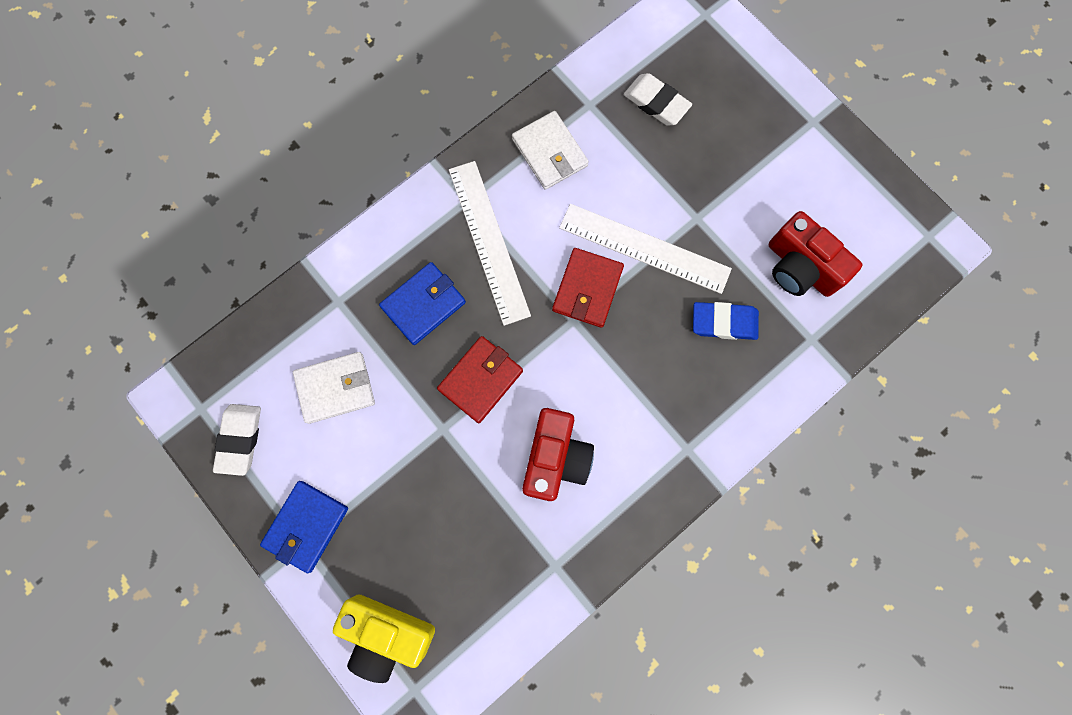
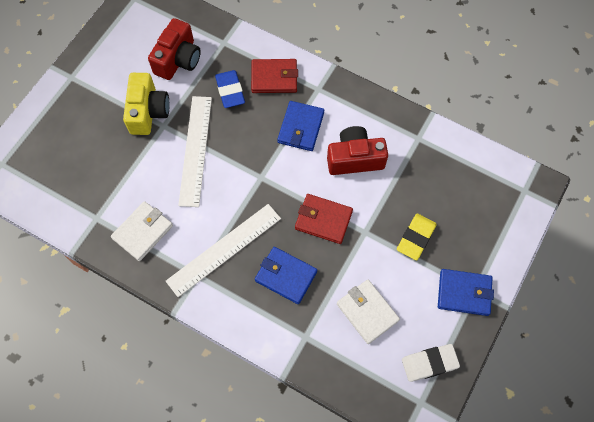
camera: 110 degrees left, 10 degrees down
yellow camera [333,595,435,683] -> yellow camera moved to [123,73,170,135]
red wallet [552,248,624,328] -> red wallet moved to [251,59,298,93]
white eraser [624,73,692,126] -> none
none -> blue wallet [277,101,324,151]
none -> yellow eraser [397,213,437,260]

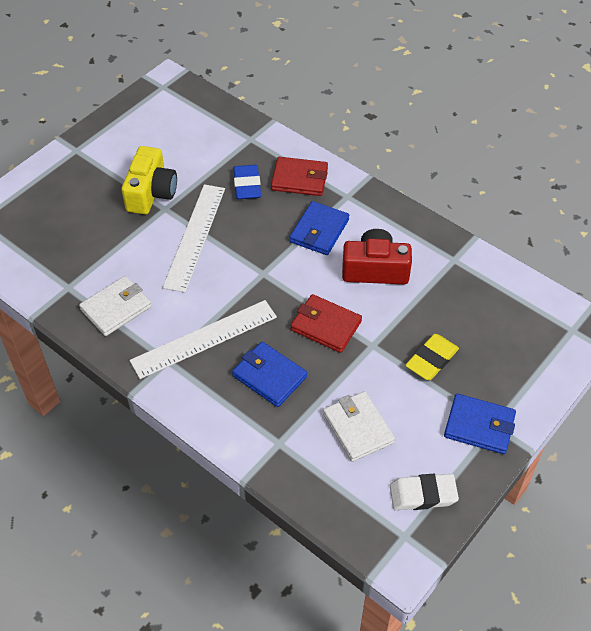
camera: 10 degrees right, 15 degrees down
red camera [148,18,201,80] -> none

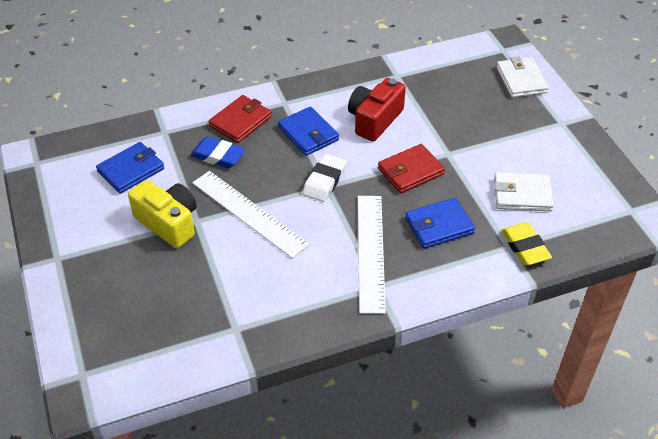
camera: 60 degrees left, 5 degrees down
white wallet [79,276,152,336] -> white wallet moved to [496,56,549,98]
white eraser [390,474,459,510] -> white eraser moved to [302,154,347,202]
yellow eraser [405,334,459,380] -> yellow eraser moved to [501,222,552,265]
blue wallet [444,394,516,454] -> blue wallet moved to [96,142,164,194]

